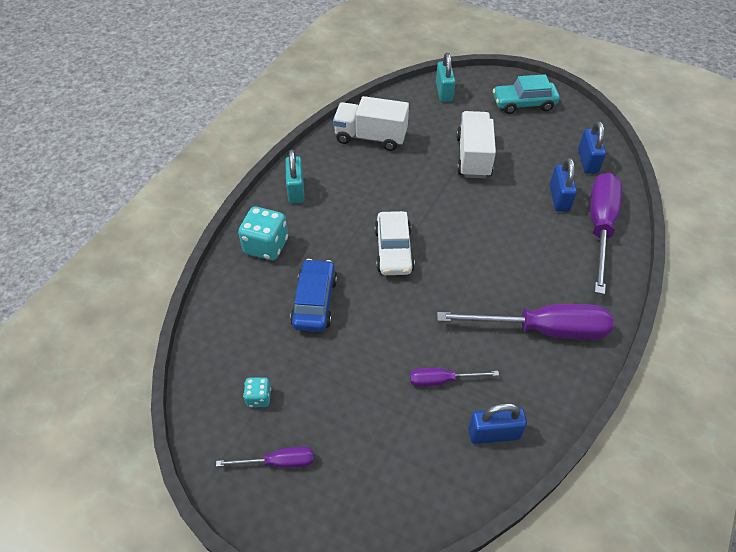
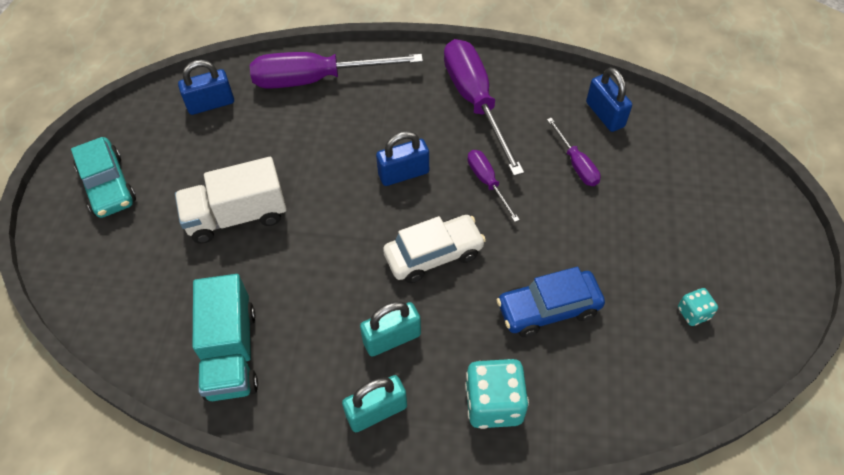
camera: 110 degrees left, 5 degrees up
purple screwdriver [216,447,314,468] -> purple screwdriver moved to [468,150,520,222]
white truck [333,96,409,151] -> turquoise truck [193,274,258,401]
turquoise padlock [436,53,455,102] -> turquoise padlock moved to [360,301,421,357]
blue padlock [550,158,577,212] -> blue padlock moved to [376,131,429,186]

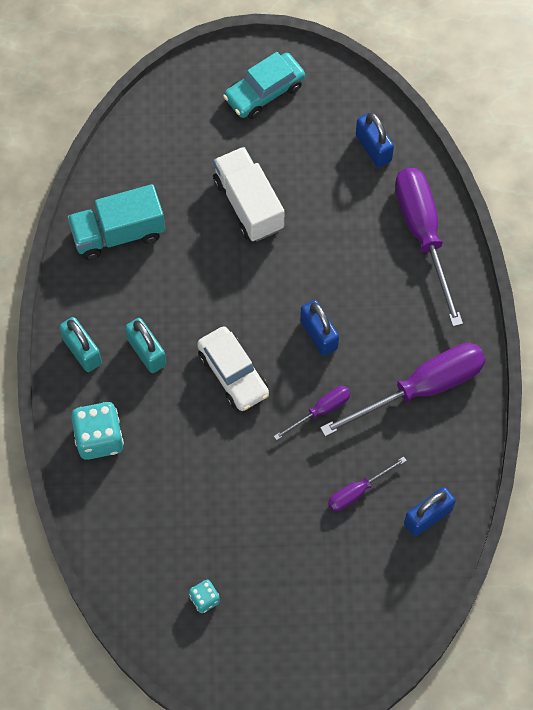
camera: 80 degrees right, 10 degrees up
blue car [497,267,605,337] -> none

